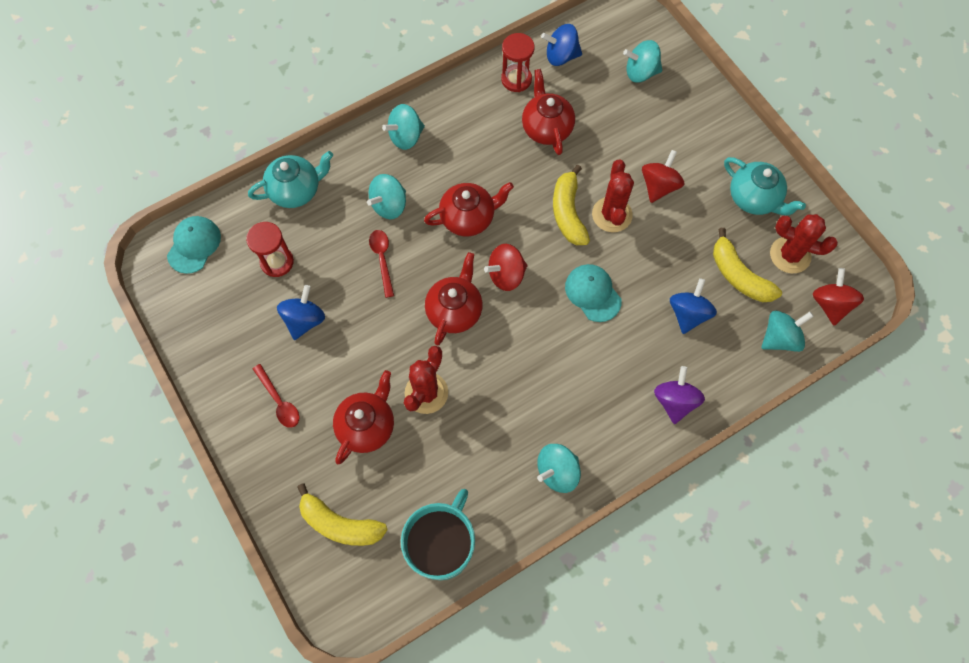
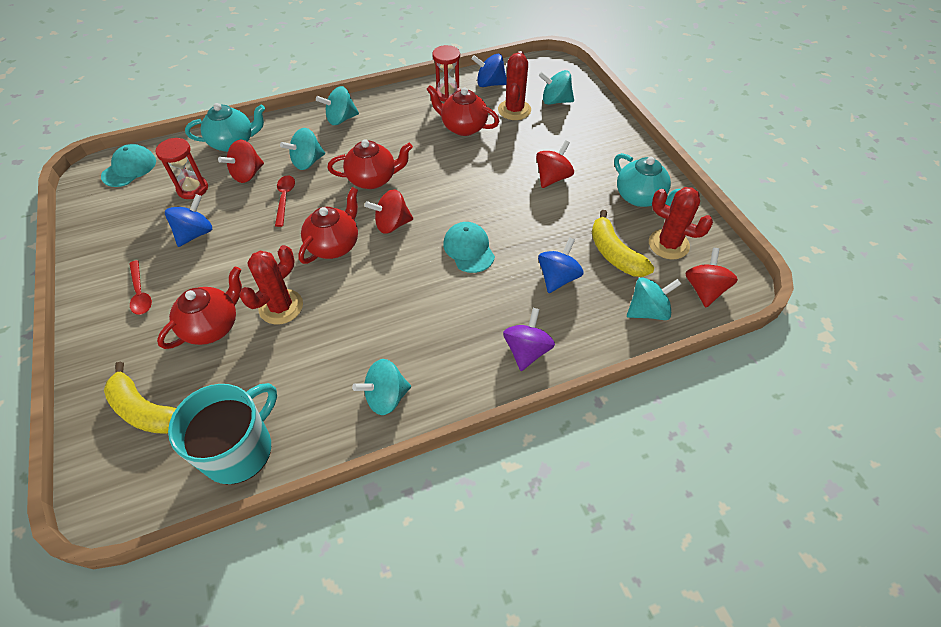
camera: 10 degrees right, 15 degrees down
red teapot [522,69,575,155] -> red teapot turned 60 degrees counterclockwise [427,85,500,136]
yellow banana [553,165,590,245] -> none
red cactus [592,160,634,232] -> red cactus moved to [498,51,531,120]
none -> red spinning top [218,140,264,183]

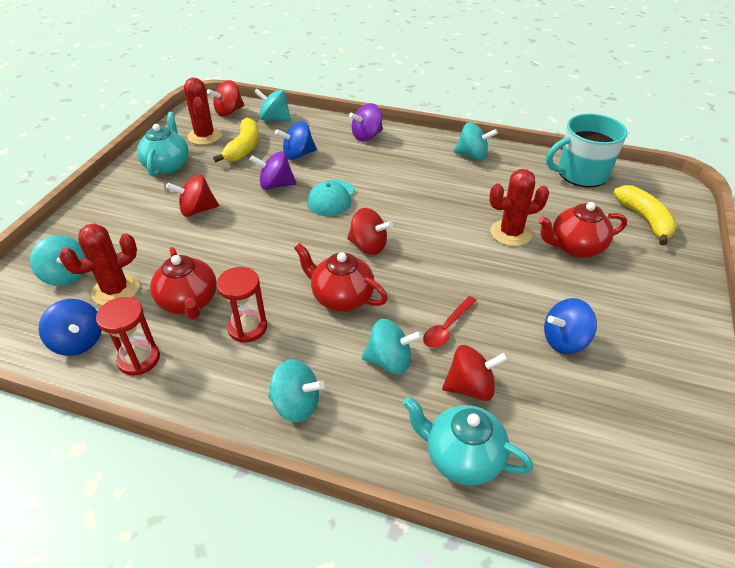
camera: 140 degrees left, 10 degrees down
turquoise cap [101,144,156,187] -> none
red spoon [129,260,152,315] -> none
red hourglass [155,138,208,199] -> red hourglass moved to [217,267,267,343]
red teapot [298,187,358,264] -> none
none -> purple spinning top [250,151,297,190]

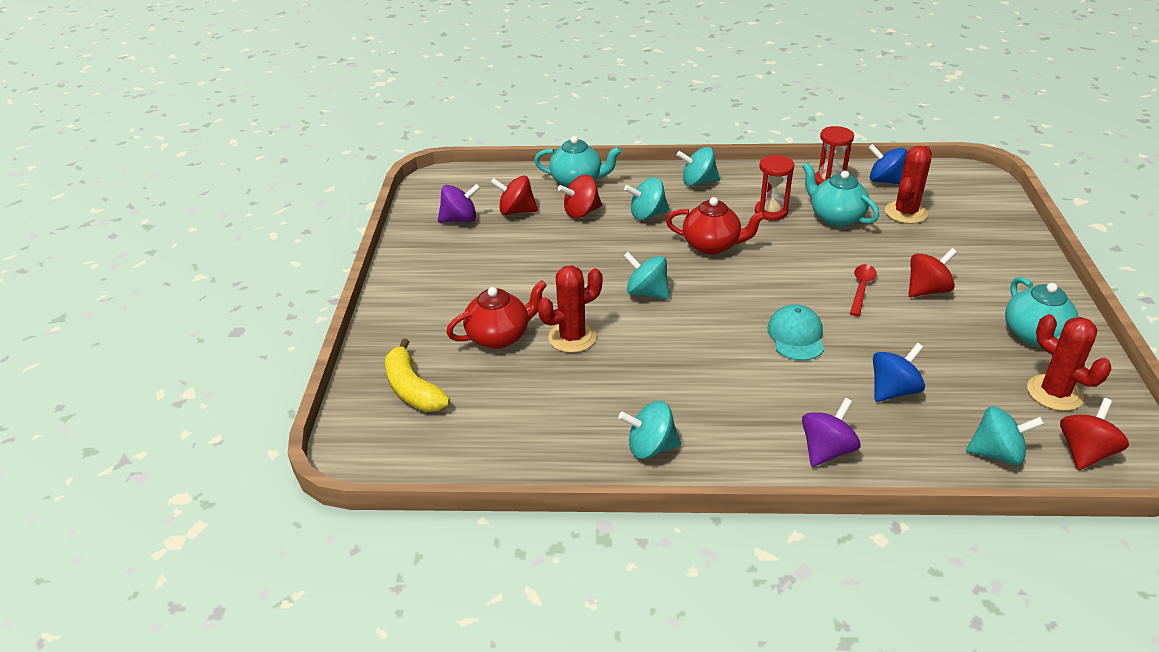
camera: 165 degrees right, 5 degrees down
turquoise spinning top [30,235,85,286] -> turquoise spinning top moved to [624,252,670,299]
red teapot [150,247,217,320] -> turquoise teapot [802,163,879,227]
yellow banana [213,117,259,162] -> none
purple spinning top [250,151,297,190] -> purple spinning top moved to [438,184,481,223]
red spinning top [347,208,393,255] -> red spinning top moved to [490,176,538,215]
red spoon [423,296,477,348] -> red spoon moved to [850,264,877,316]
blue spinning top [544,298,597,354] -> none
turquoise mug [546,114,627,188] -> none

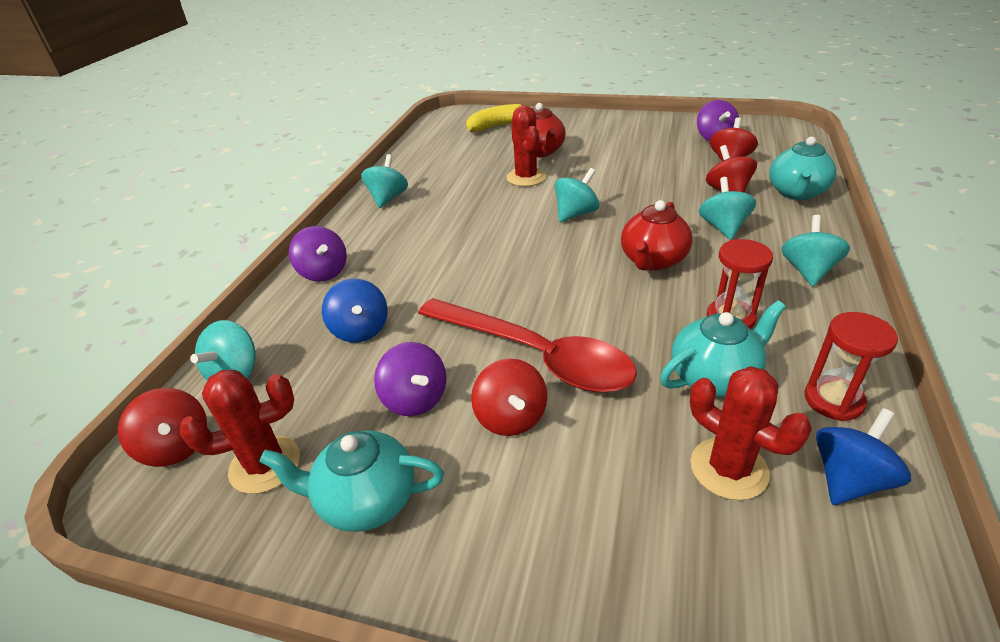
camera: 105 degrees right, 0 degrees up
turquoise cap [768,304,824,361] -> none
red spoon [850,264,877,316] -> red spoon [418,298,637,393], size x2.32
none -> purple spinning top [374,342,446,416]

